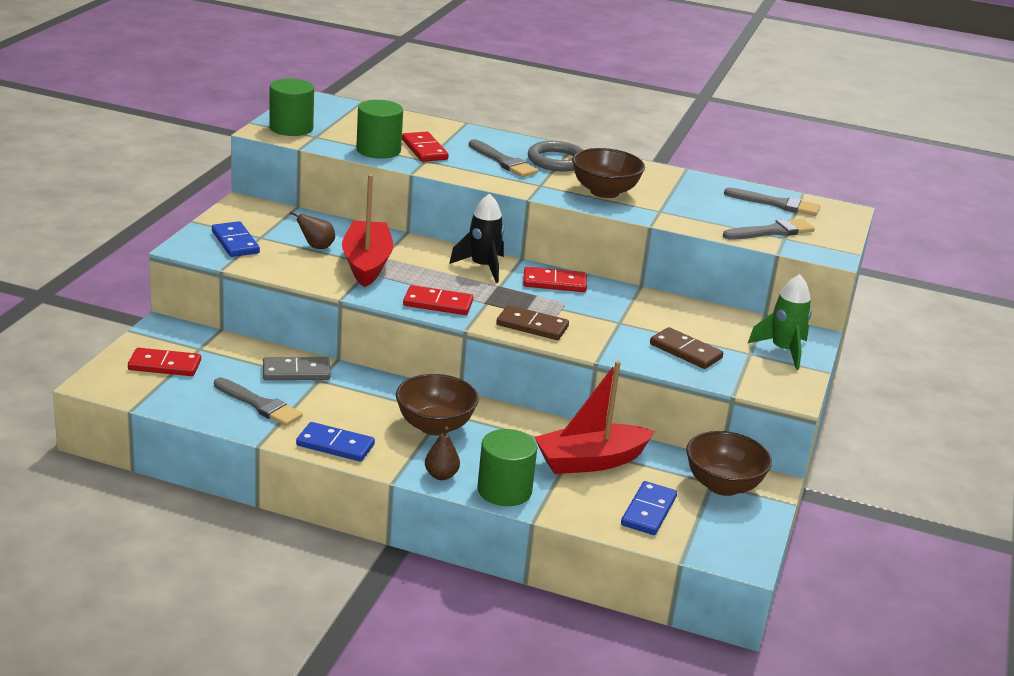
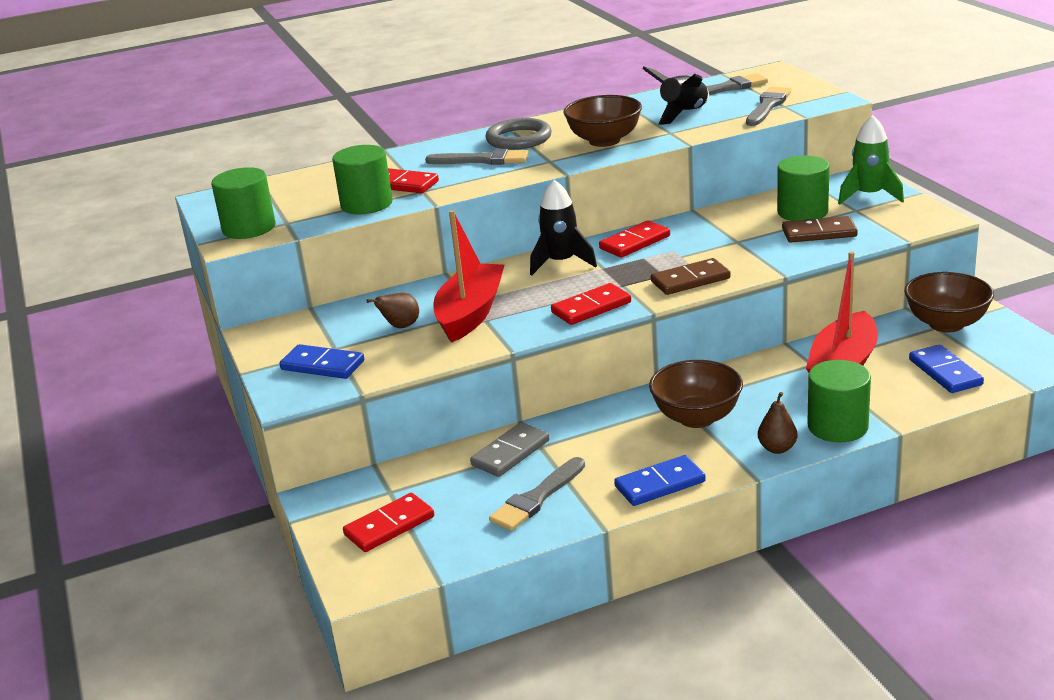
camera: 35 degrees left, 0 degrees up
grey brush [214,377,303,426] -> grey brush turned 135 degrees clockwise [489,457,585,531]
red boat [342,174,393,287] -> red boat turned 60 degrees clockwise [433,210,504,343]
none -> black rocket [642,67,709,125]
none -> green cylinder [777,155,830,221]

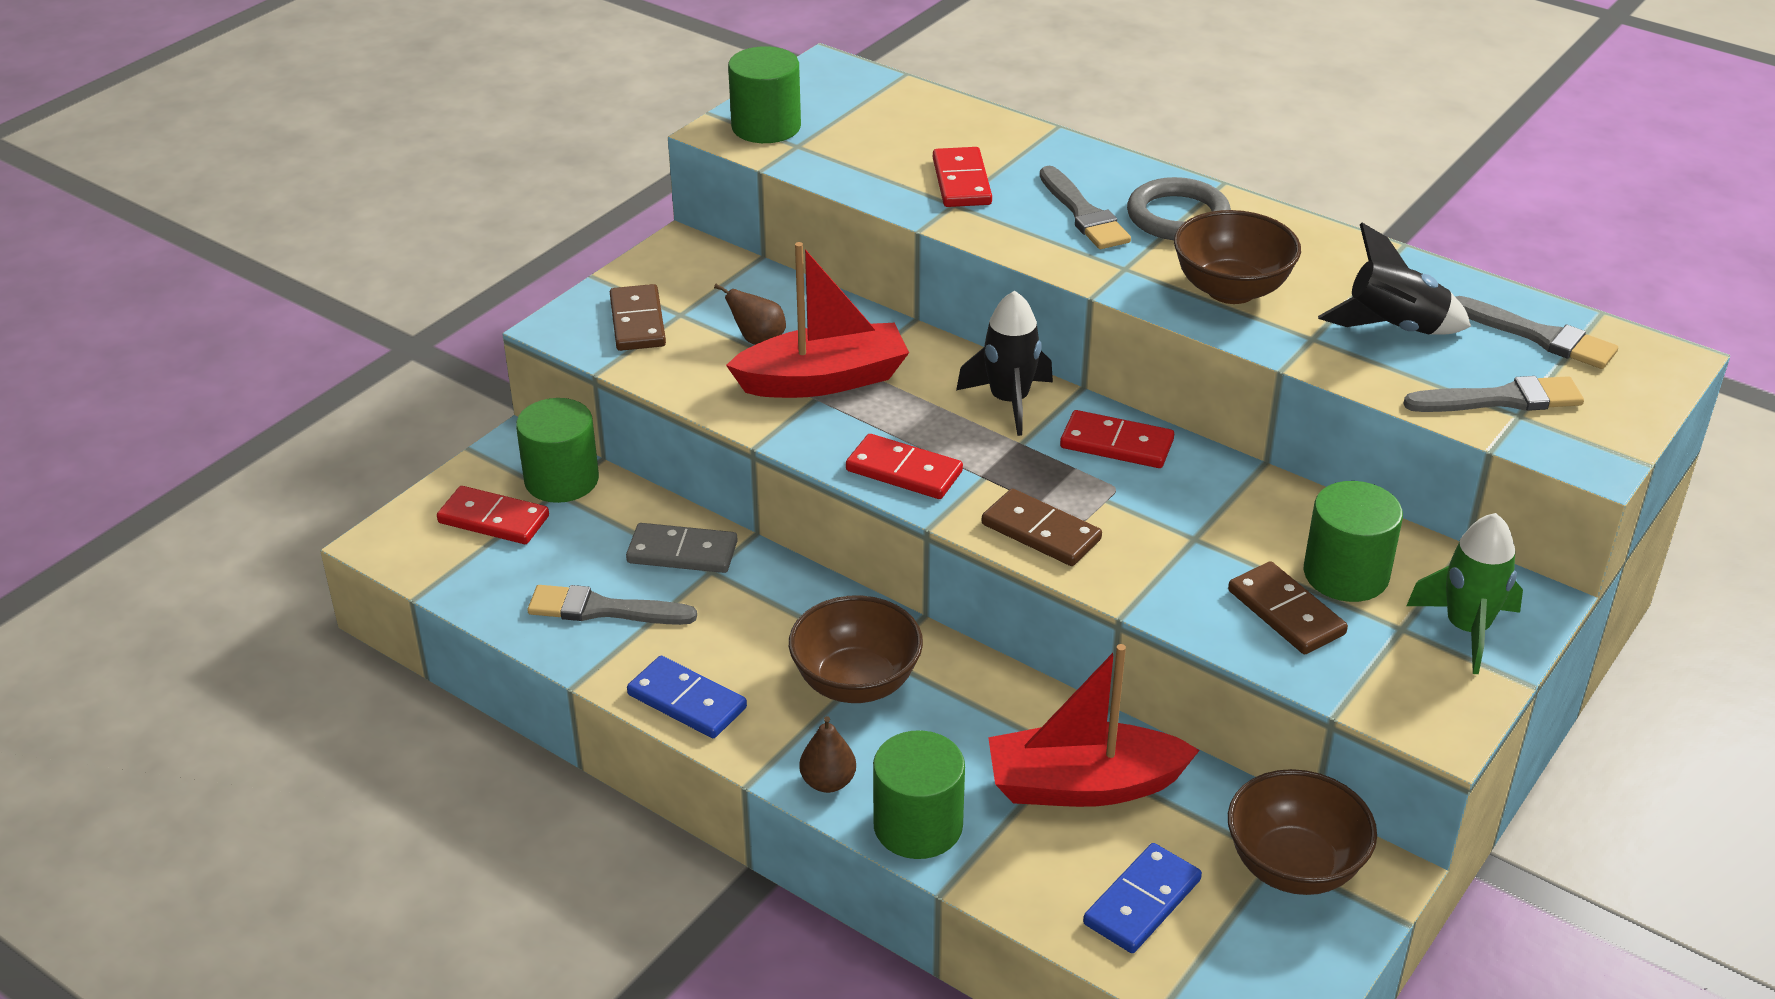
camera: 55 degrees right, 10 degrees up
blue domino [279,344,364,379] -> brown domino [610,284,666,351]
green cylinder [332,145,393,214] -> green cylinder moved to [516,398,599,503]

